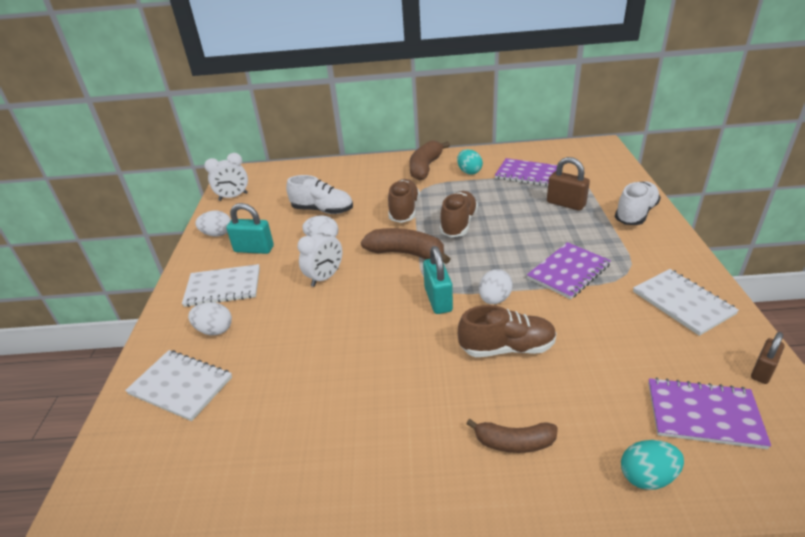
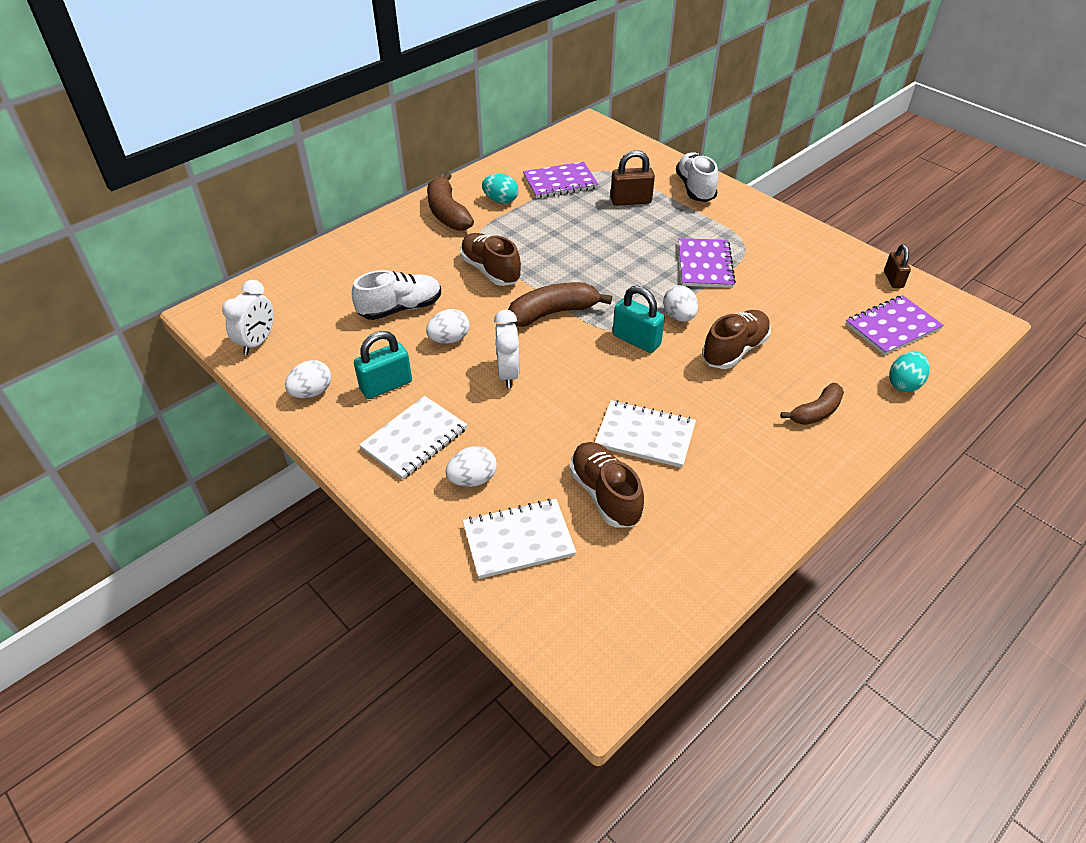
camera: 45 degrees left, 10 degrees up
brown shoe [440,191,478,238] -> brown shoe moved to [570,442,644,527]
white notebook [633,269,739,336] -> white notebook moved to [595,400,696,468]

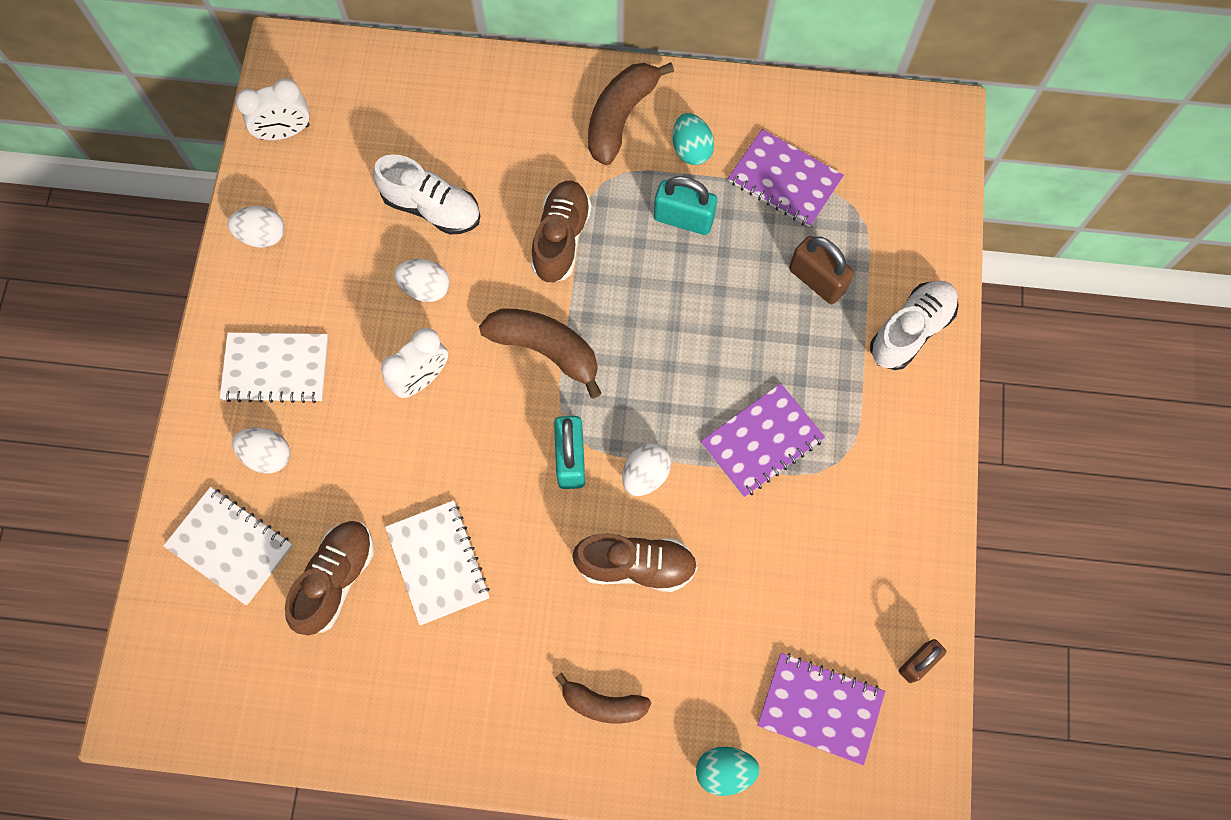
camera: 50 degrees right, 25 degrees up
turquoise padlock [354,331,412,399] -> turquoise padlock moved to [654,176,717,235]

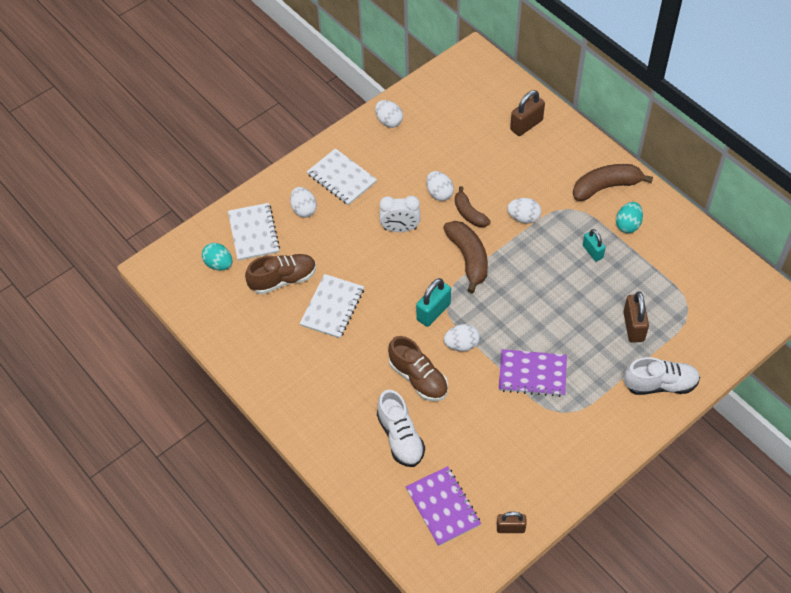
camera: 45 degrees right, 15 degrees down
white clock [235,78,310,140] -> none
white shoe [373,154,480,235] -> white shoe moved to [377,389,425,467]
brown shoe [531,181,592,283] -> white egg [507,198,541,224]
brown banana [555,673,651,723] -> brown banana moved to [455,186,491,227]
turquoise padlock [654,176,717,235] -> turquoise padlock [583,229,606,261], size x0.66
turquoise egg [696,747,760,796] -> turquoise egg moved to [202,243,232,271]
purple notebook [728,129,844,227] -> none
none -> brown padlock [510,90,545,136]

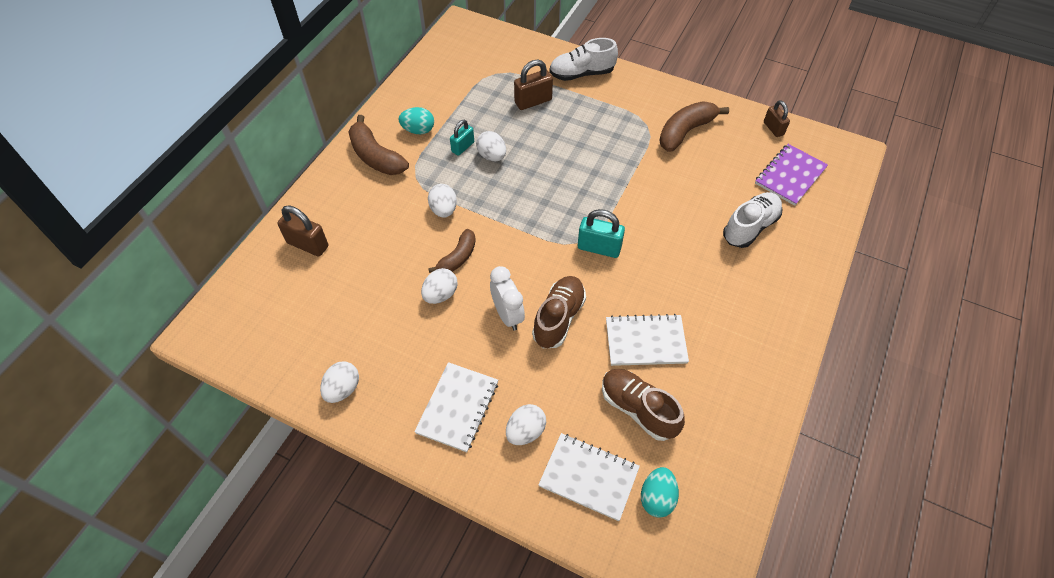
camera: 115 degrees left, 0 degrees up
white notebook [228,203,280,261] -> white notebook turned 60 degrees clockwise [538,433,640,521]
brown shoe [388,336,448,401] -> brown shoe moved to [532,276,586,348]
brown banana [443,221,488,293] -> brown banana moved to [659,101,729,152]
white egg [444,324,480,351] -> white egg moved to [476,131,506,161]
purple notebook [499,349,567,397] -> none
white shoe [624,357,700,395] -> white shoe turned 75 degrees counterclockwise [549,38,618,81]

